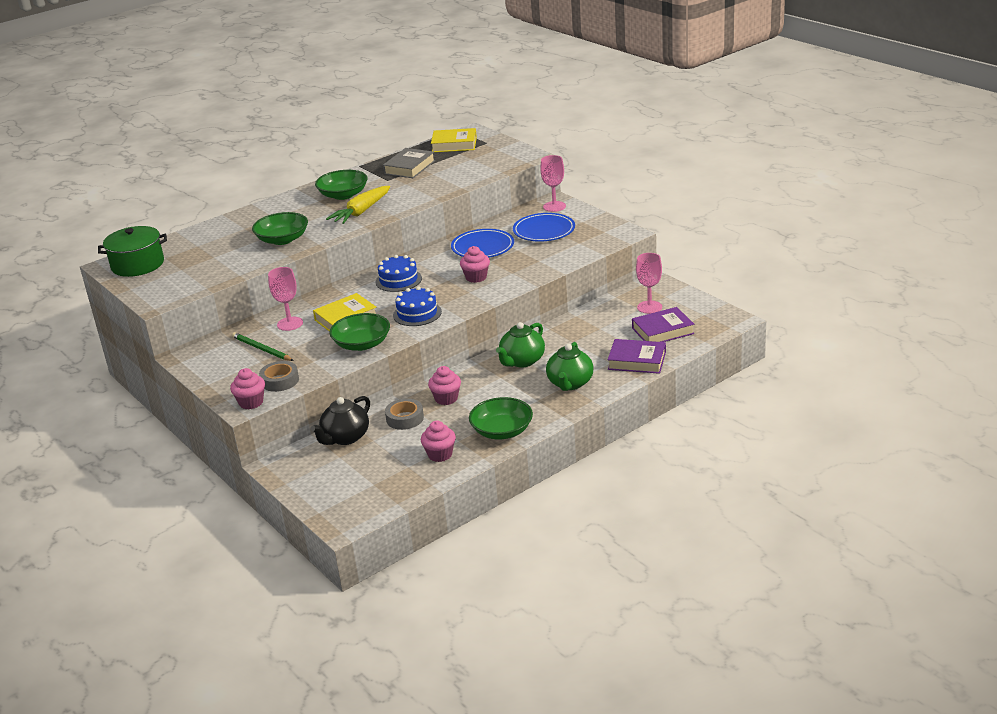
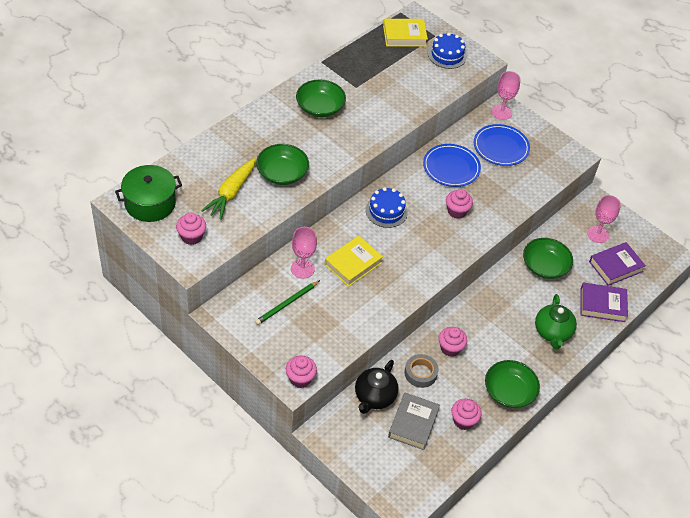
camera: 15 degrees left, 20 degrees up
green pencil [232,332,294,361] -> green pencil turned 75 degrees counterclockwise [255,280,320,325]
grey tape [259,361,299,392] -> none
yellow carrot [326,186,390,224] -> yellow carrot moved to [201,158,256,220]
green bowl [329,313,390,351] -> green bowl moved to [523,238,573,279]
grey book [383,148,435,178] -> grey book moved to [388,393,440,450]
blue cake [393,286,442,326] -> blue cake moved to [428,33,467,69]
green teapot [496,322,545,368] -> none
none -> pink cupcake [176,213,206,245]

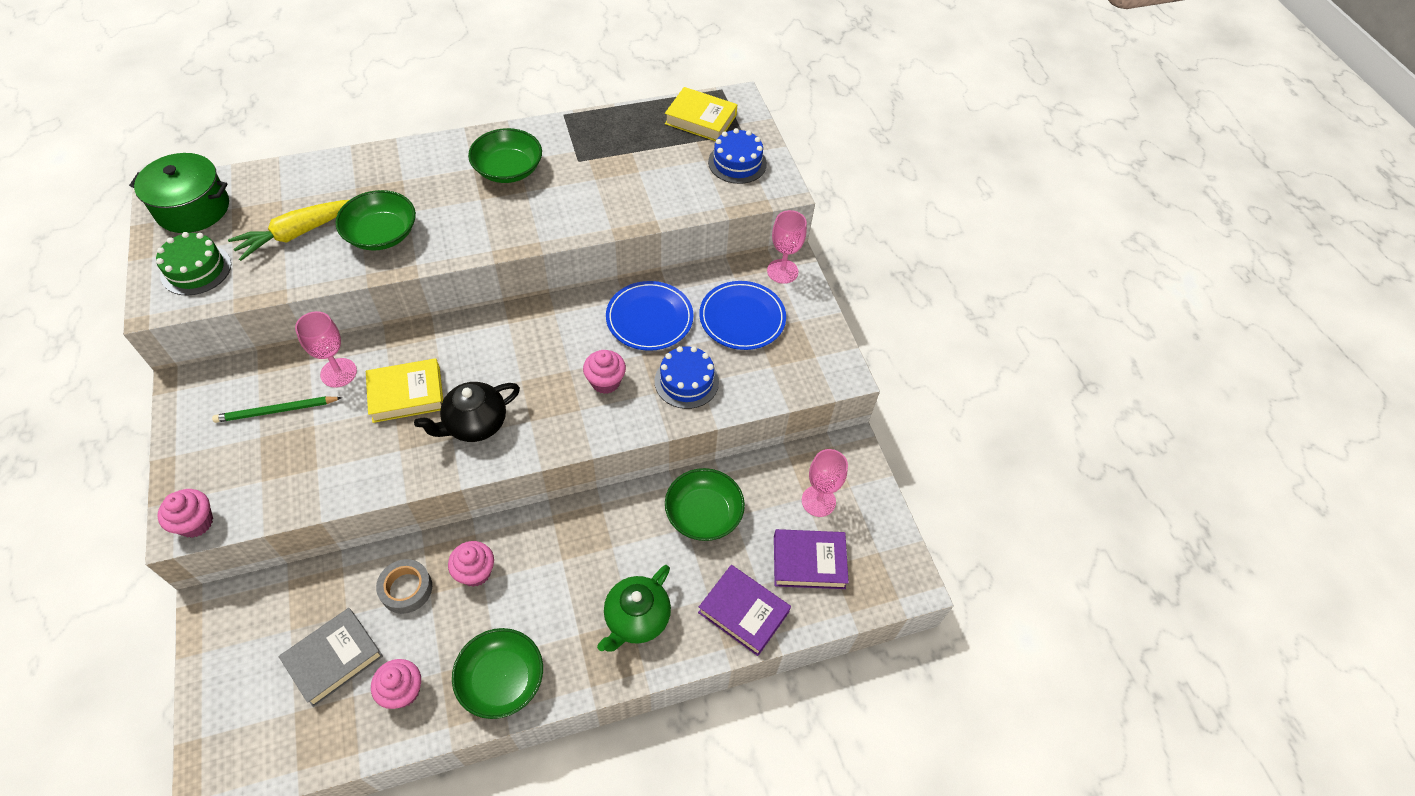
camera: 30 degrees right, 5 degrees up
pink cupcake [176,213,206,245] -> green cake [156,232,231,295]
black teapot [355,360,399,414] -> black teapot moved to [414,382,520,442]
blue cake [365,187,408,228] -> blue cake moved to [655,346,719,409]

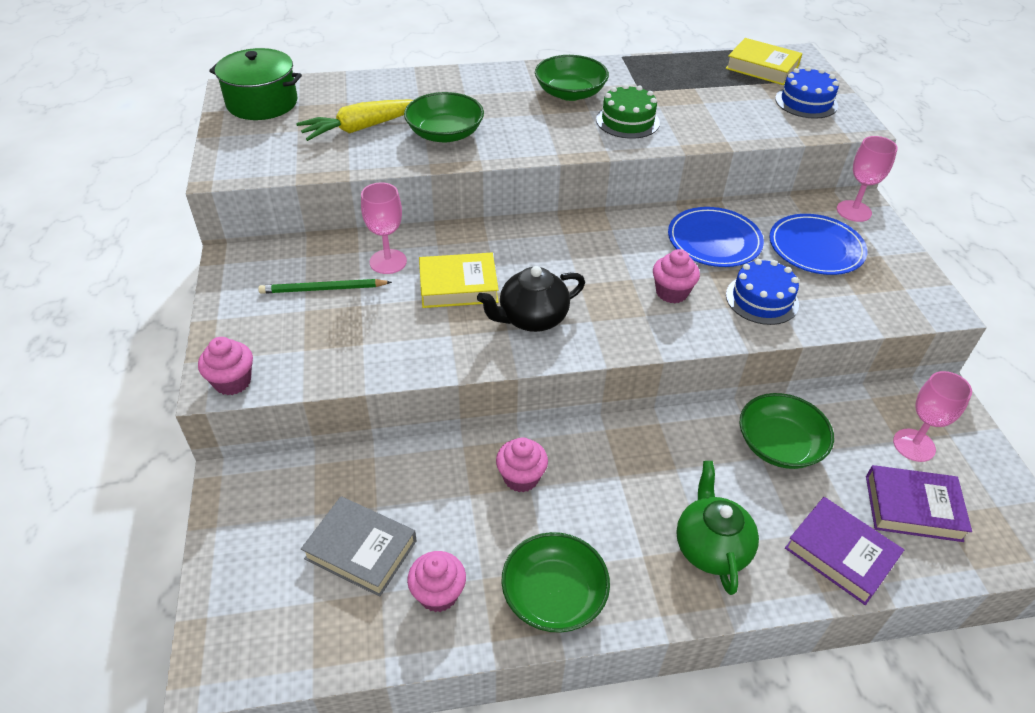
camera: 10 degrees right, 10 degrees down
green cake [156,232,231,295] -> green cake moved to [596,84,660,139]
grey book [279,608,383,707] -> grey book turned 60 degrees clockwise [301,496,416,597]
grey tape [376,559,432,614] -> none
green teapot [597,565,671,652] -> green teapot turned 135 degrees clockwise [676,461,759,595]

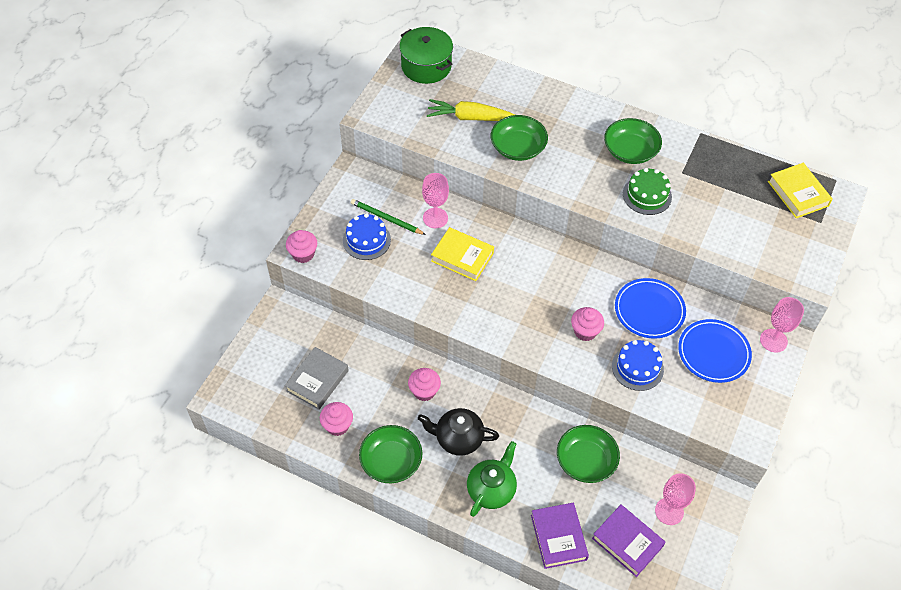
camera: 35 degrees right, 10 degrees up
grey book [301,496,416,597] -> grey book turned 60 degrees clockwise [285,347,349,410]
black teapot [477,266,585,332] -> black teapot moved to [418,408,499,456]
blue cake [775,66,839,119] -> blue cake moved to [343,213,391,260]

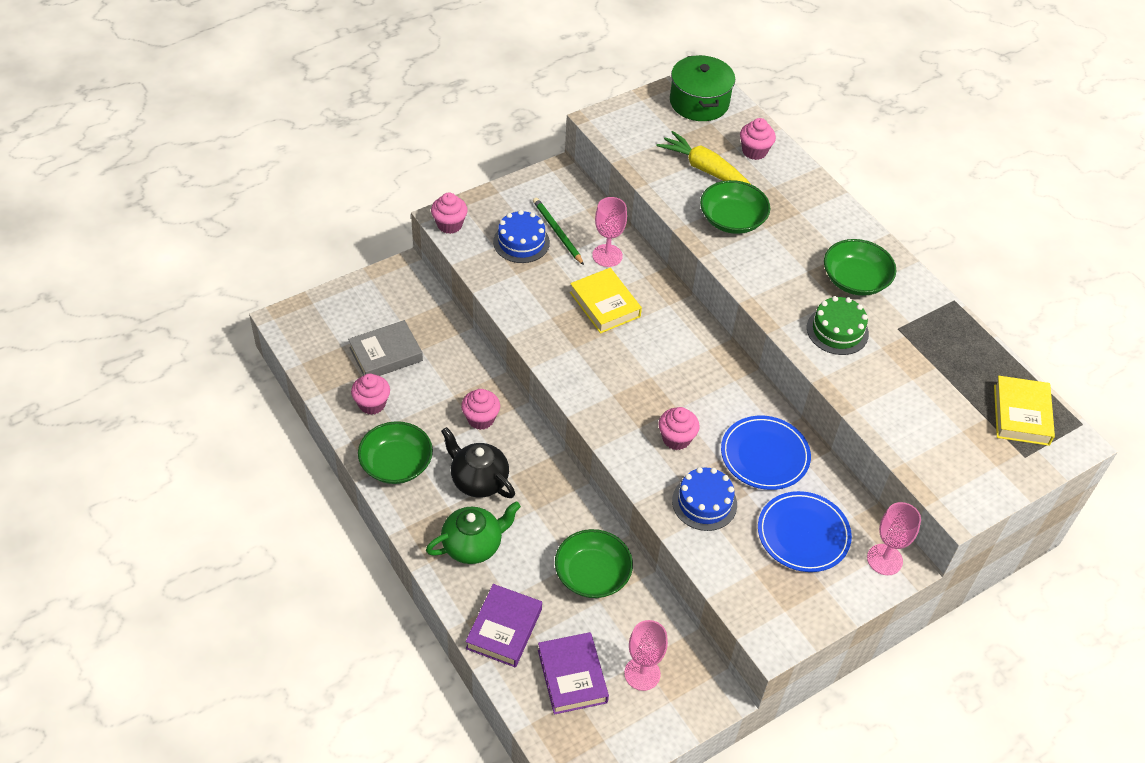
camera: 30 degrees right, 5 degrees down
none -> pink cupcake [740,118,776,160]

